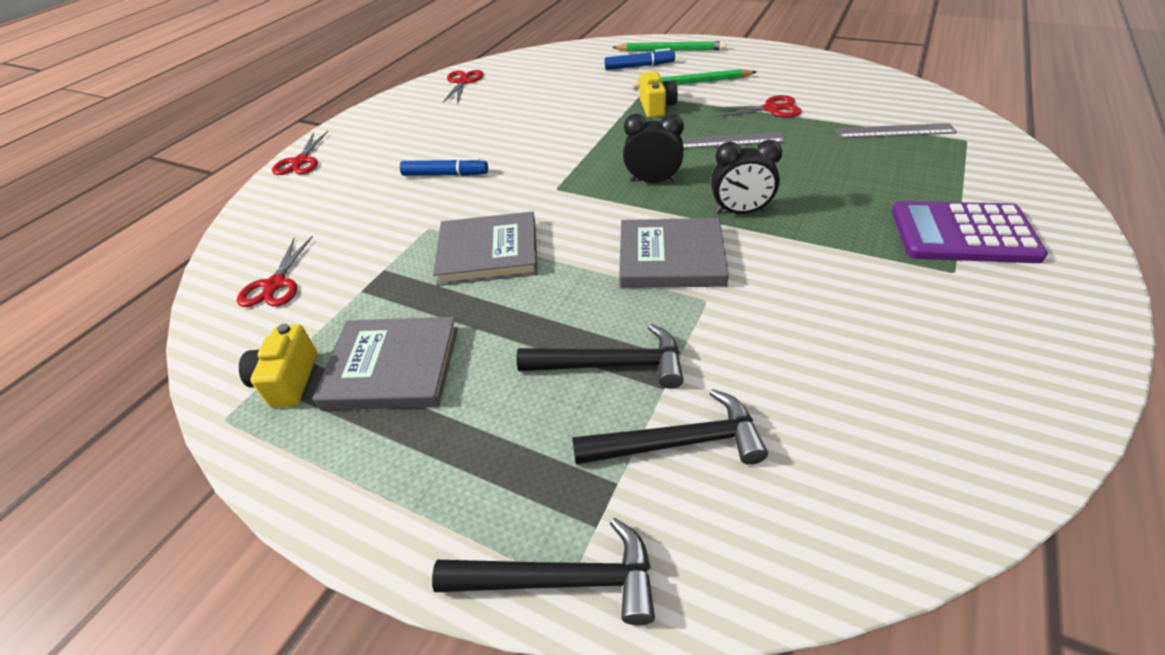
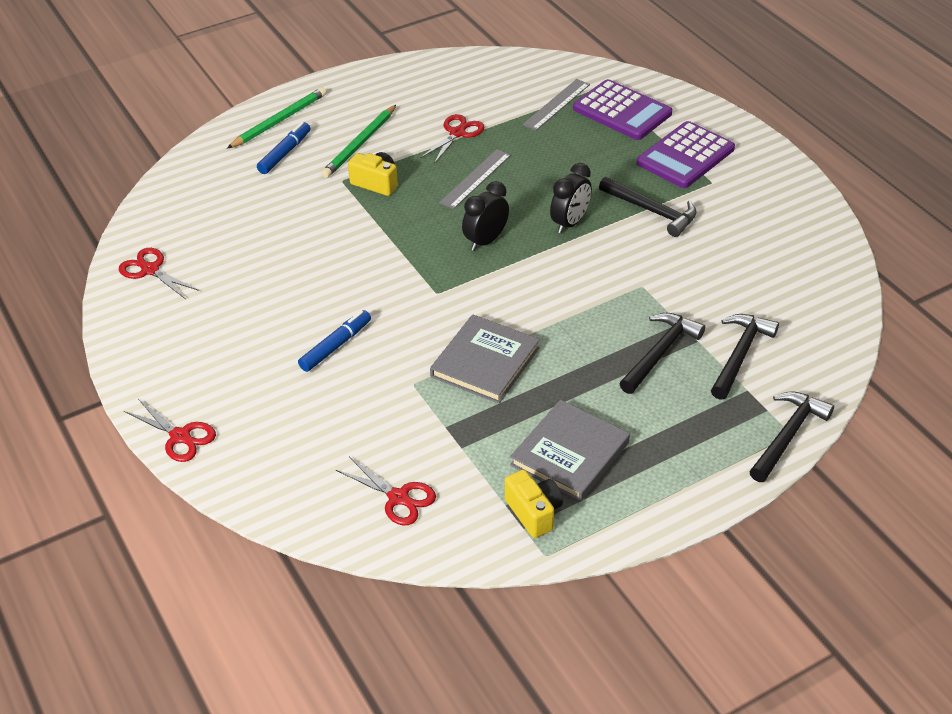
camera: 60 degrees left, 0 degrees up
yellow camera [239,324,317,408] -> yellow camera turned 150 degrees counterclockwise [505,470,563,538]
grey book [619,218,729,288] -> none
none -> purple calculator [573,79,672,140]
none -> black hammer [599,177,697,237]

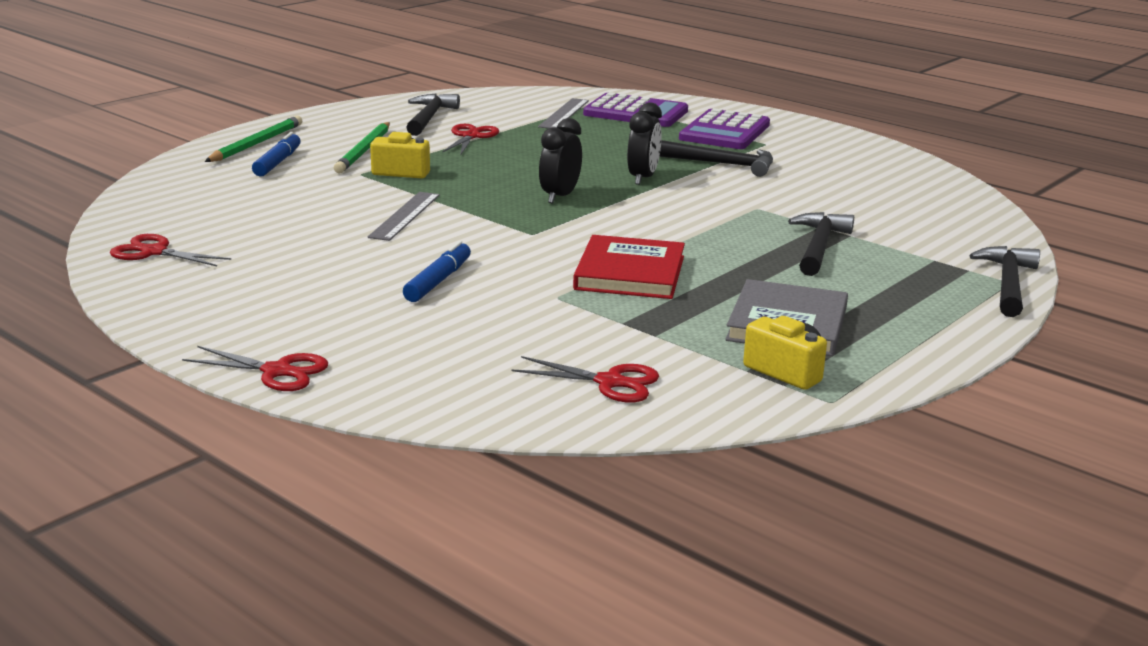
camera: 20 degrees left, 20 degrees down
grey book [430,314,540,403] -> red book [573,235,685,299]
grey ruler [439,149,511,209] -> grey ruler moved to [368,192,440,241]
black hammer [711,314,779,400] -> black hammer moved to [406,93,460,136]

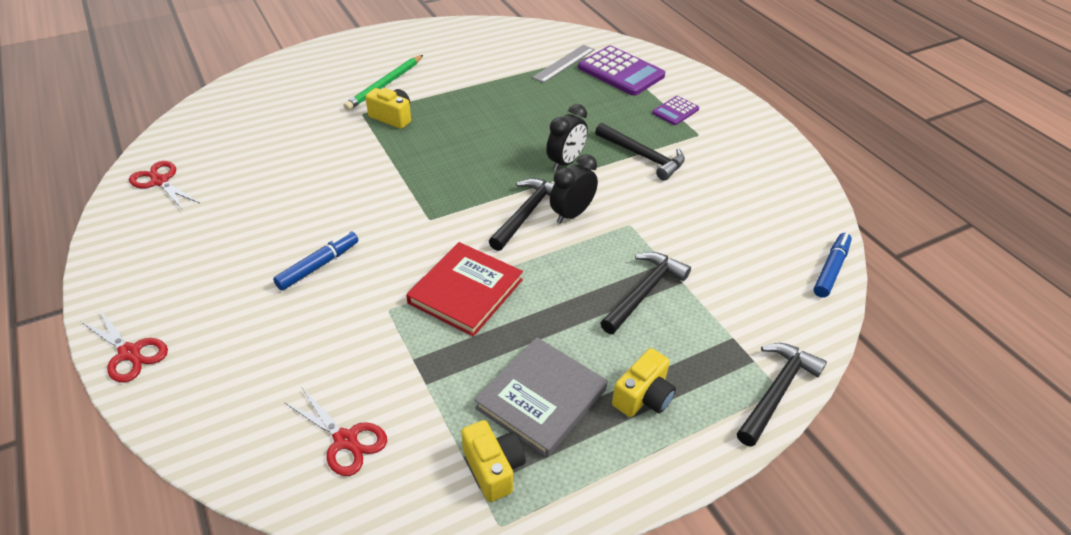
camera: 20 degrees right, 20 degrees up
green pencil [205,115,302,162] -> none
blue marker [252,132,301,177] -> blue marker moved to [814,233,852,298]
grey ruler [368,192,440,241] -> none
black hammer [406,93,460,136] -> black hammer moved to [489,178,554,251]
red scissors [442,124,499,156] -> none
black clock [539,118,582,203] -> black clock moved to [550,154,598,224]
purple calculator [679,108,770,149] -> purple calculator [652,96,699,125], size x0.53
none -> yellow camera [612,348,676,417]

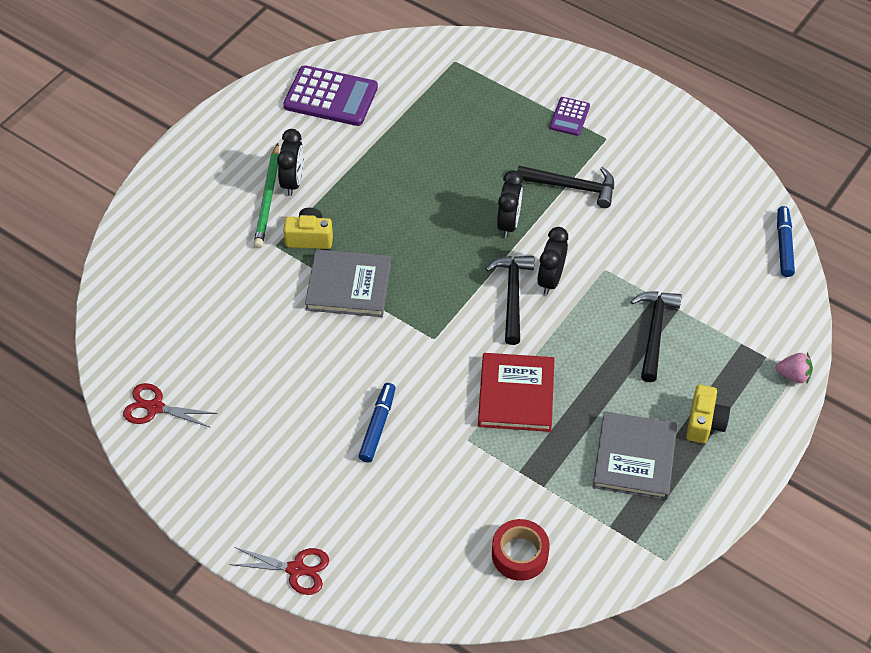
camera: 25 degrees left, 10 degrees up
red scissors [284,388,387,476] -> red tape [492,519,550,581]
yellow camera [461,420,526,502] -> none
grey ruler [532,45,595,83] -> none
purple calculator [578,46,665,96] -> purple calculator moved to [283,65,378,126]
black hammer [737,343,827,447] -> pink strawberry [775,353,813,383]
none -> black clock [277,129,304,196]
none -> grey book [305,249,391,317]

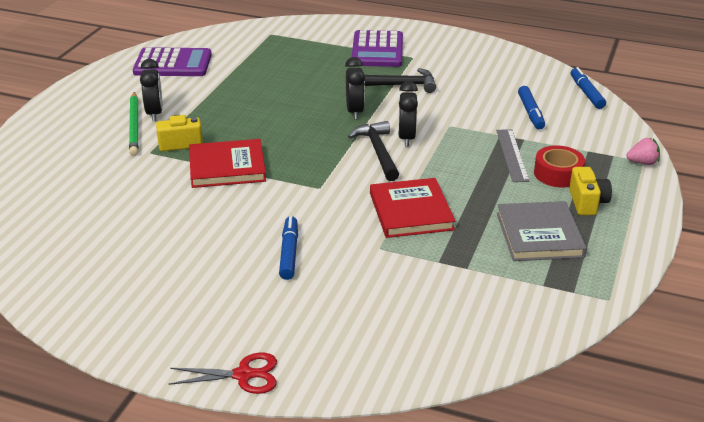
camera: 15 degrees left, 20 degrees down
red scissors [123,383,217,428] -> none
grey book [305,249,391,317] -> red book [189,139,266,188]
red tape [492,519,550,581] -> red tape moved to [534,146,585,187]
purple calculator [550,97,590,136] -> purple calculator [352,30,403,67], size x1.90
black hammer [631,292,682,382] -> grey ruler [496,129,530,182]
none -> blue marker [518,86,545,130]

